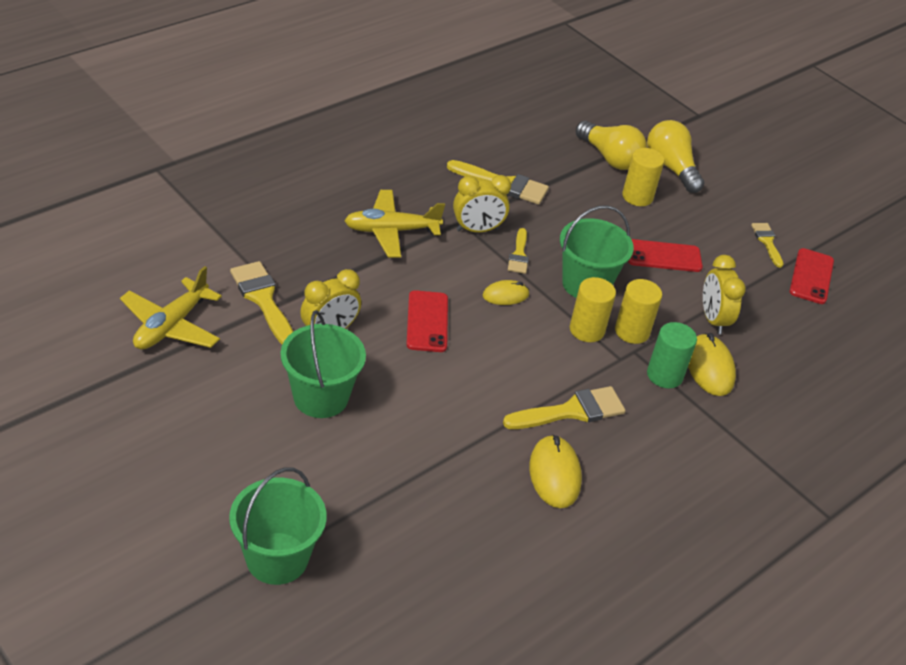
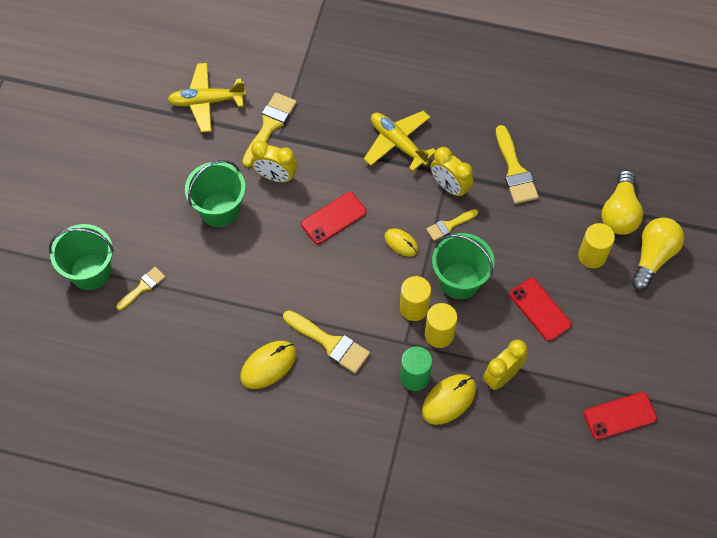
camera: 60 degrees right, 20 degrees up
yellow brush [751,223,784,268] -> yellow brush moved to [116,267,165,310]

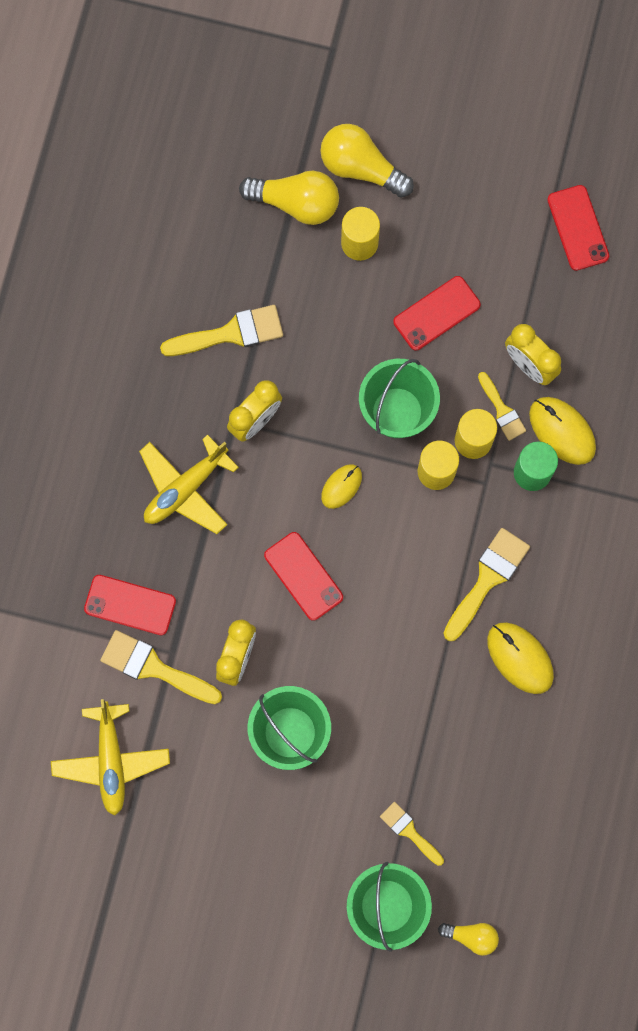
camera: 90 degrees left, 15 degrees up
yellow brush [426,209,478,241] -> yellow brush moved to [478,372,526,441]
none -> red phone [84,575,176,635]
none -> yellow light bulb [438,923,499,956]

